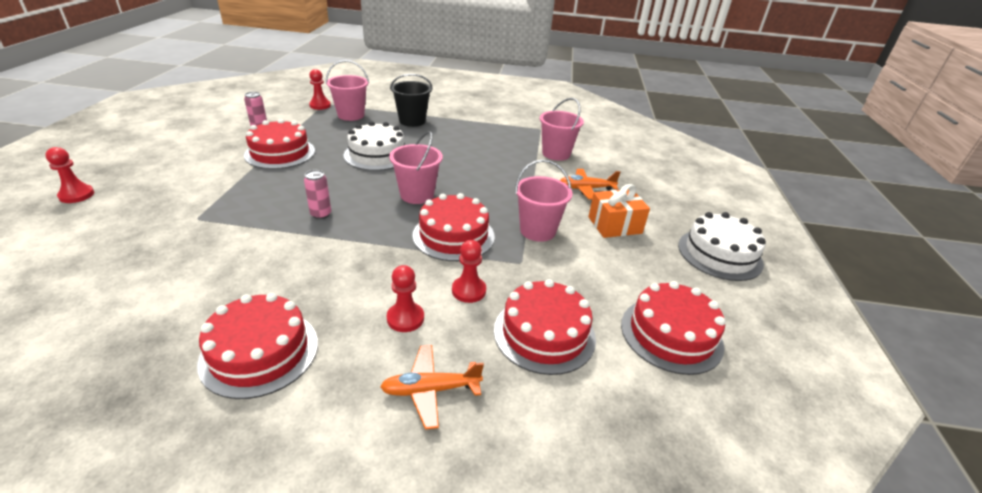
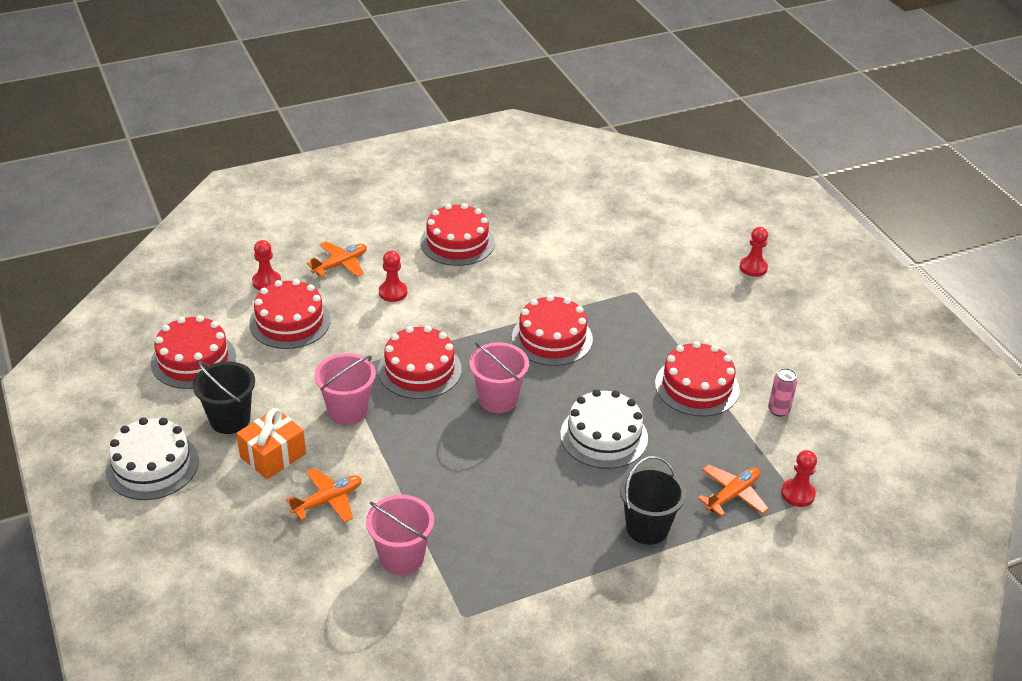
camera: 150 degrees right, 5 degrees up
pink can [304,170,331,219] -> red cake [512,295,593,366]
pink bucket [326,60,369,121] -> orange plane [698,464,769,517]
red pawn [452,240,486,303] -> red pawn moved to [252,240,281,290]
none -> black bucket [193,361,255,434]

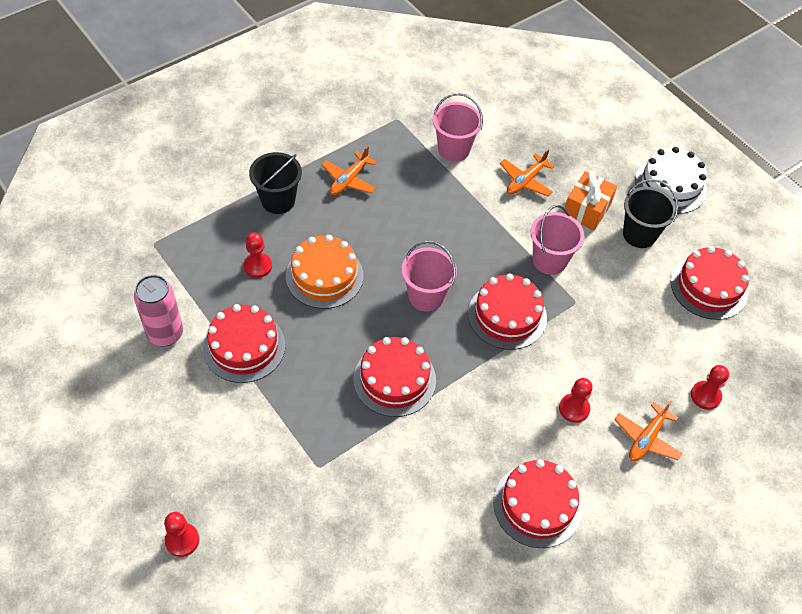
camera: 165 degrees right, 15 degrees up
red cake [249,279,331,349] -> none
white cake [560,389,648,469] -> orange cake [286,235,363,309]
orange plane [698,464,769,517] -> orange plane moved to [321,146,377,195]
pink can [768,368,797,417] -> pink can [134,275,183,346], size x1.73
red pawn [781,450,817,507] -> red pawn moved to [243,232,272,278]

